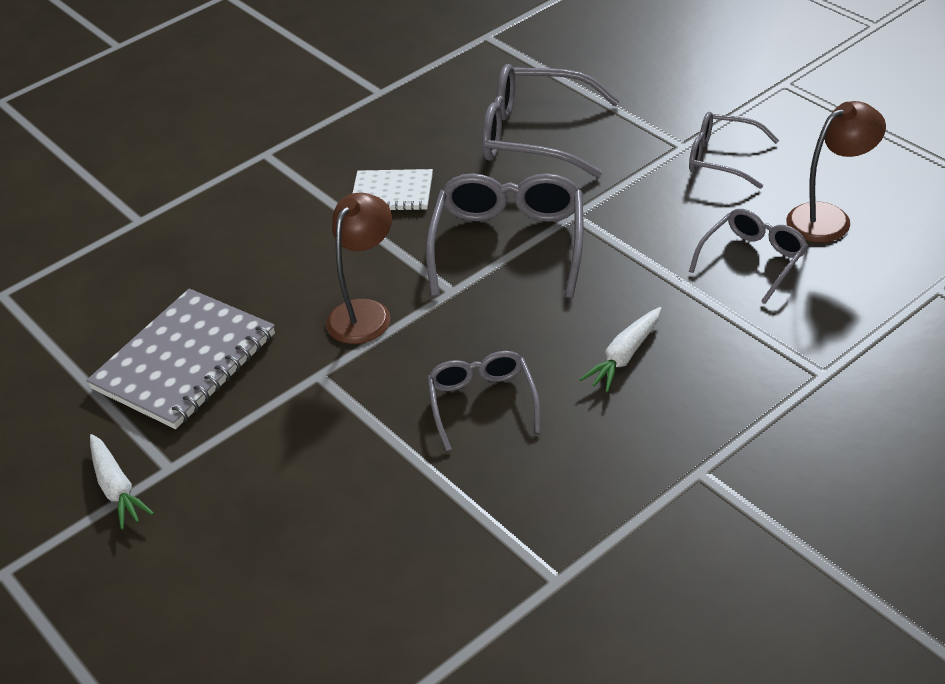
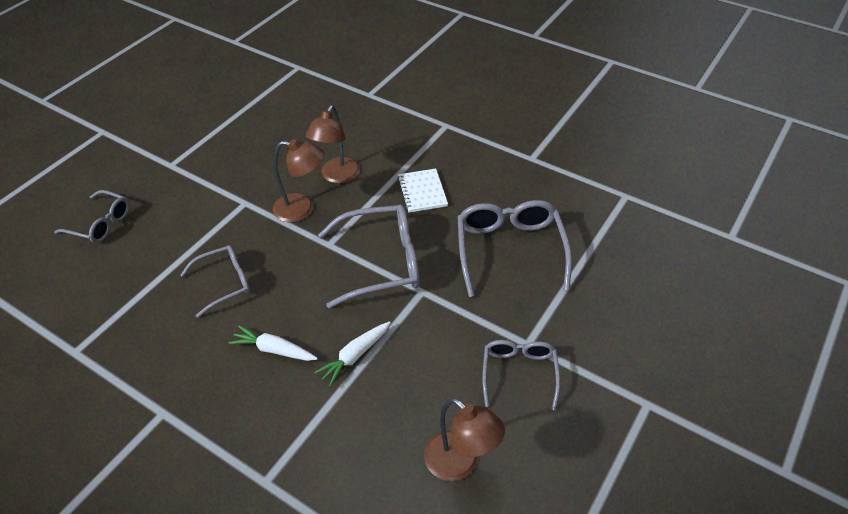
camera: 70 degrees right, 5 degrees up
grey notebook [86,289,275,429] -> none
white carrot [90,434,154,530] -> white carrot moved to [314,321,391,387]
grey glasses [689,209,808,304] -> grey glasses moved to [54,190,130,243]
none -> brown lamp [306,105,360,184]

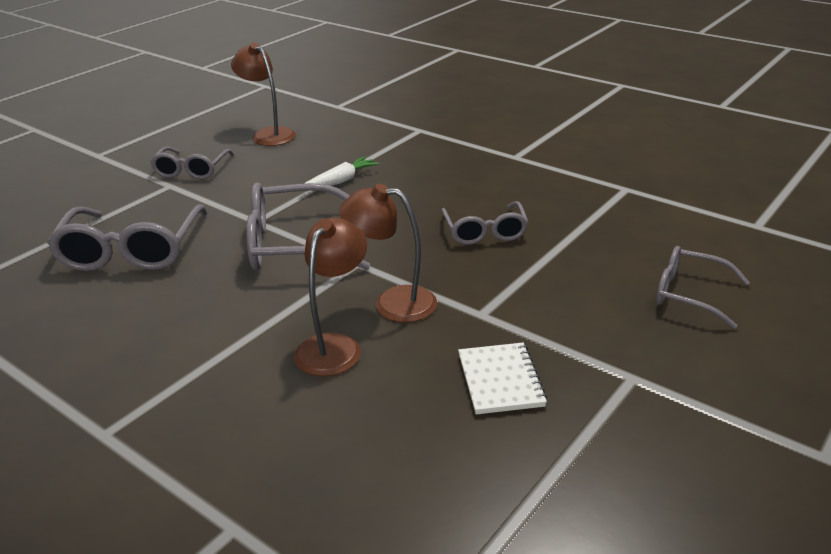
camera: 175 degrees left, 15 degrees down
grey glasses [180,245,250,318] -> grey glasses turned 75 degrees counterclockwise [441,201,528,245]
white carrot [228,326,318,361] -> none
white notebook [397,169,448,213] -> white notebook moved to [458,342,547,414]

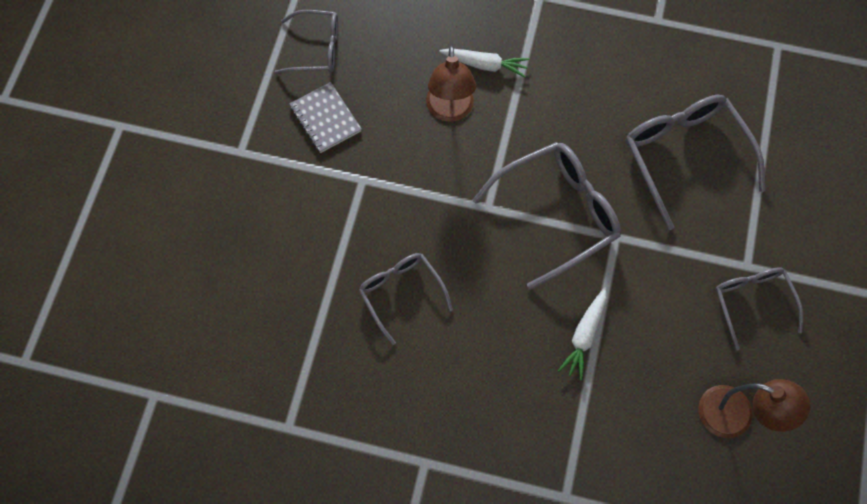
camera: 155 degrees right, 35 degrees up
brown lamp [339,184,437,322] -> none
white notebook [458,342,547,414] -> grey notebook [289,82,362,153]
grey glasses [656,246,750,329] -> grey glasses moved to [275,10,338,74]
none -> white carrot [439,48,529,77]

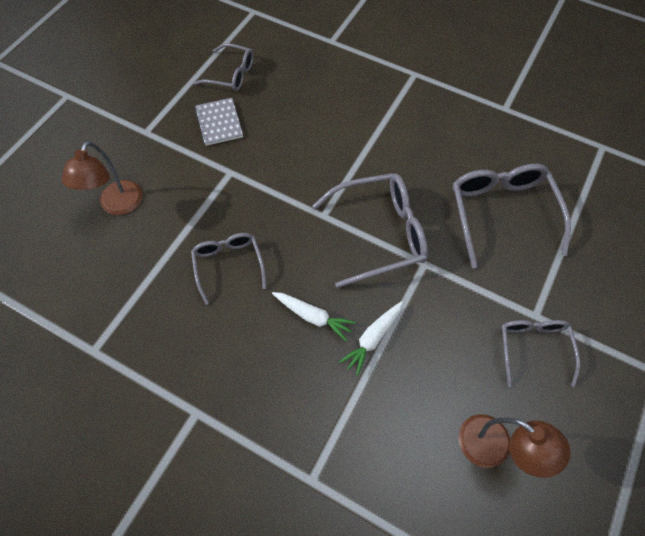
camera: 15 degrees right, 5 degrees down
brown lamp [426,46,476,122] -> brown lamp moved to [62,141,142,215]
white carrot [439,48,529,77] -> white carrot moved to [272,292,356,341]

